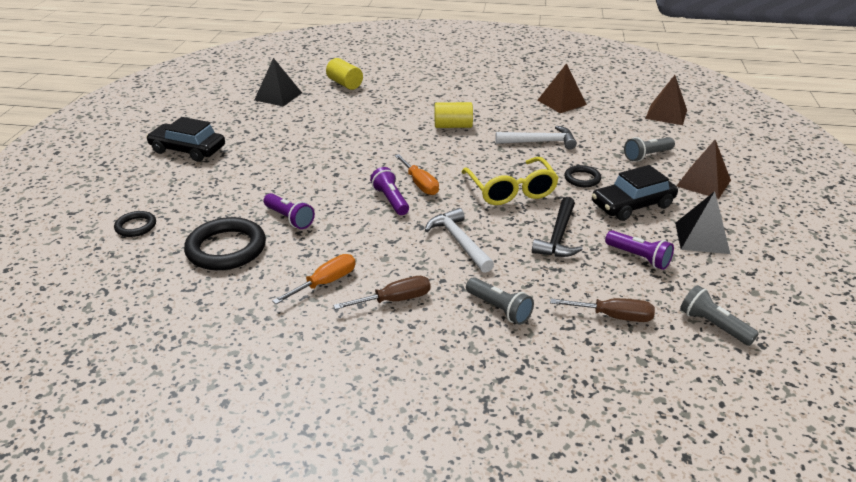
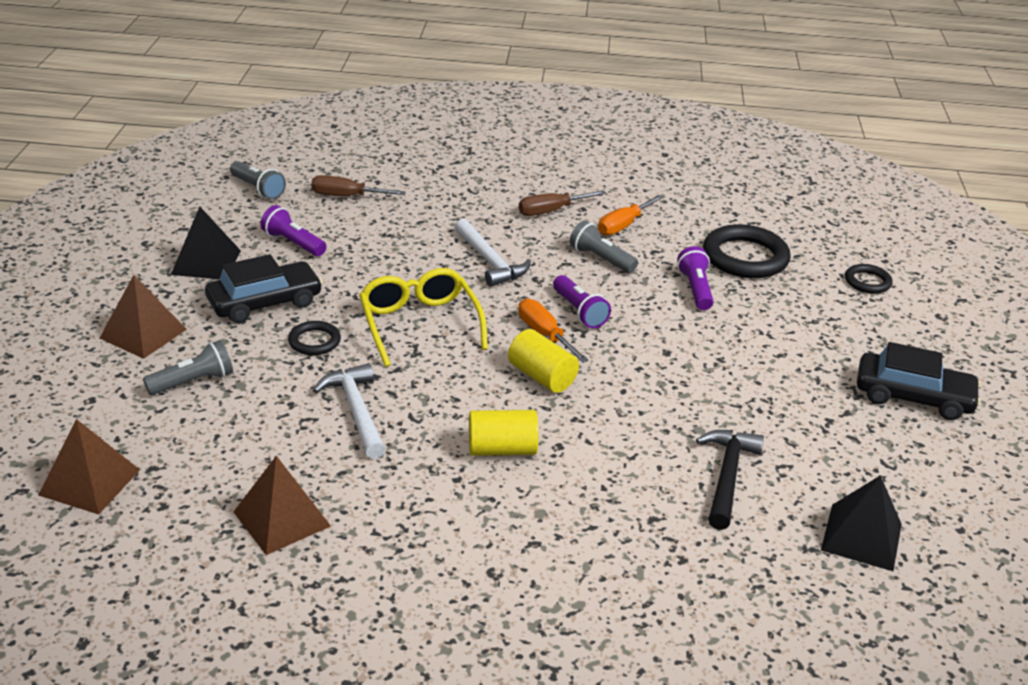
camera: 175 degrees right, 0 degrees up
purple flashlight [264,193,315,229] -> purple flashlight turned 45 degrees clockwise [677,246,714,310]
yellow cylinder [326,58,363,90] -> yellow cylinder moved to [508,329,579,393]
grey flashlight [466,277,534,325] -> grey flashlight moved to [570,220,638,273]
white hammer [495,126,577,150] -> white hammer turned 75 degrees clockwise [313,363,386,459]
black hammer [532,197,583,257] -> black hammer moved to [696,430,764,530]

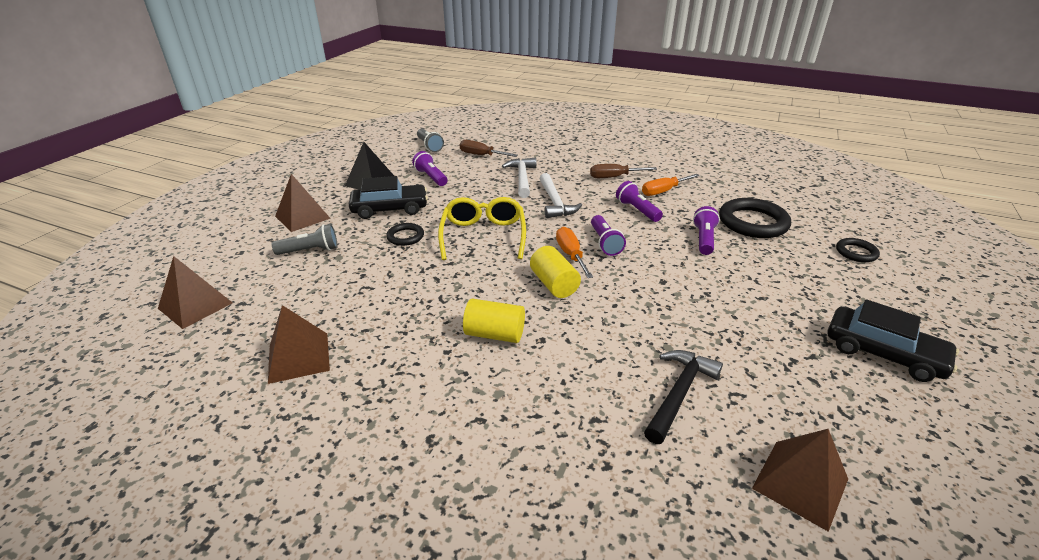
camera: 20 degrees right, 0 degrees up
white hammer [313,363,386,459] -> white hammer moved to [502,158,536,198]
grey flashlight [570,220,638,273] -> purple flashlight [616,181,663,222]
black pyramid [821,475,902,571] -> brown pyramid [752,429,848,532]

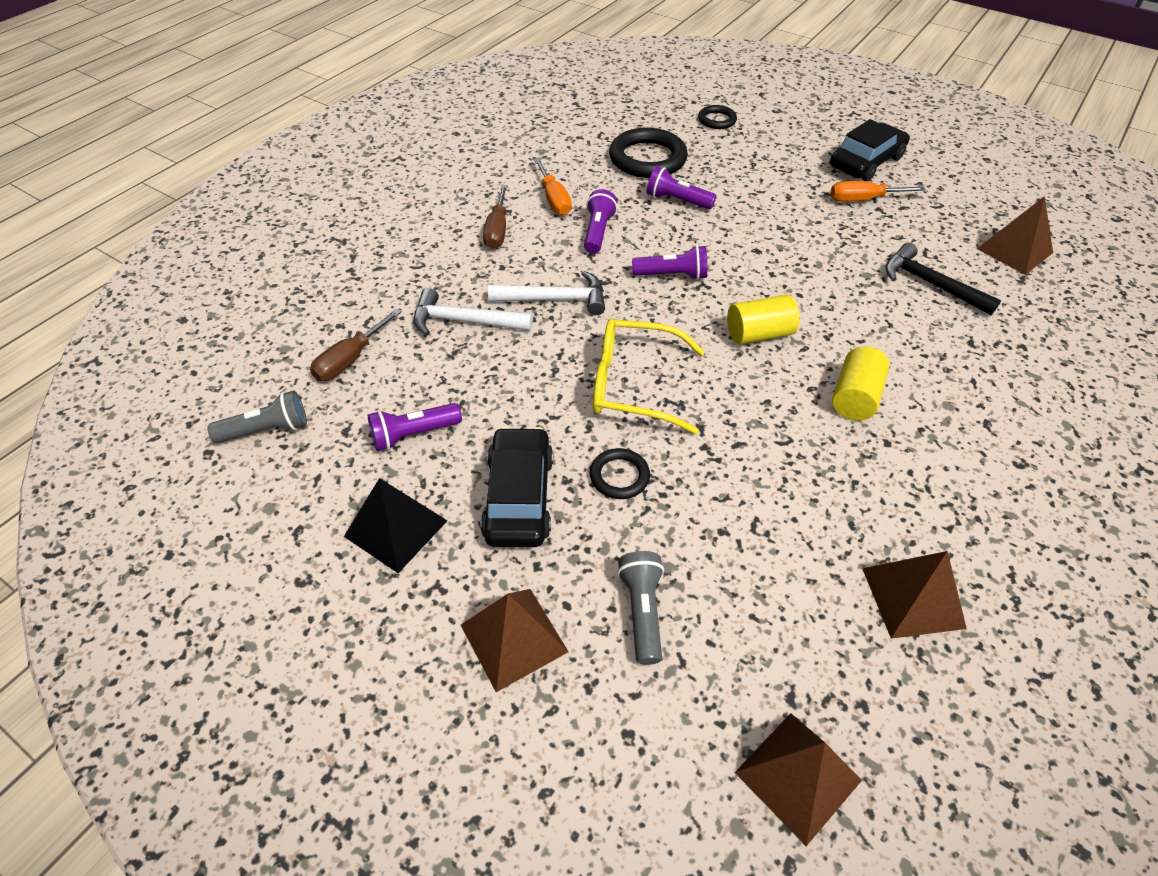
camera: 80 degrees left, 15 degrees up
orange screwdriver [556,227,593,278] -> orange screwdriver moved to [830,181,926,202]
purple flashlight [616,181,663,222] -> purple flashlight turned 120 degrees clockwise [584,189,617,254]

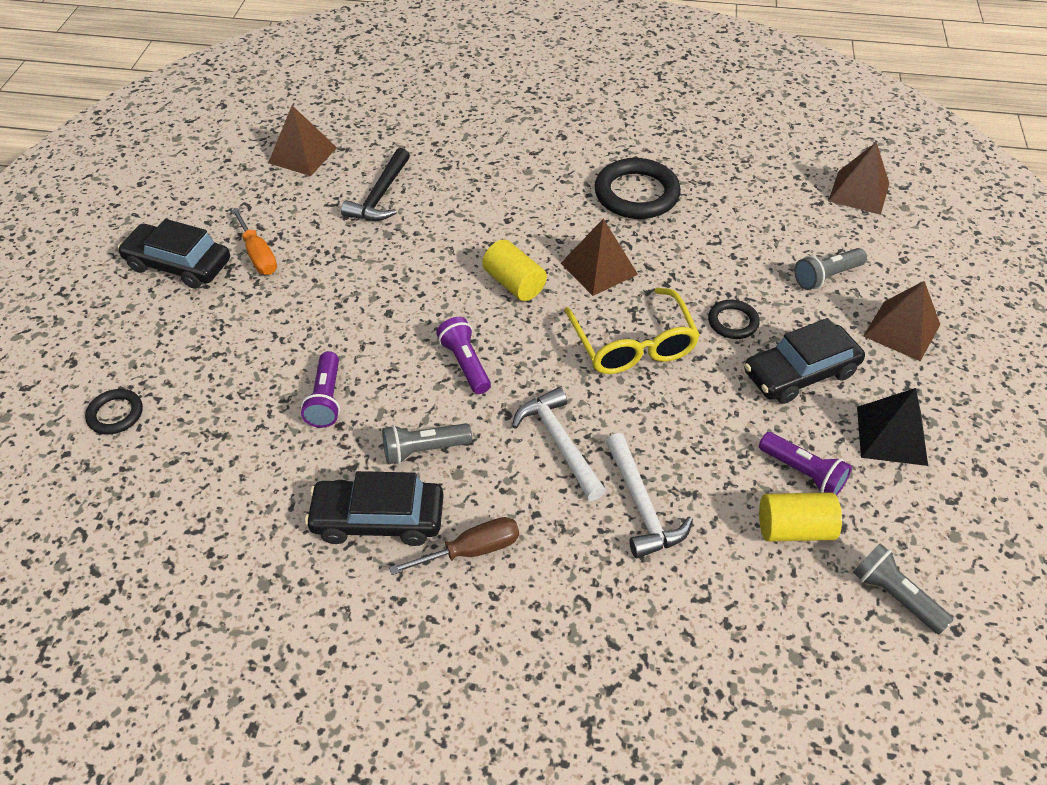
camera: 115 degrees left, 0 degrees up
brown screwdriver [310,308,402,381] -> none
orange screwdriver [534,158,572,215] -> black car [305,471,444,546]
purple flashlight [584,189,617,254] -> grey flashlight [382,423,472,464]
black ring [609,128,688,178] -> black ring moved to [595,158,681,219]
yellow cylinder [832,346,890,420] -> yellow cylinder moved to [759,492,842,542]
brown pyramid [862,551,967,639] -> brown pyramid moved to [561,218,638,296]

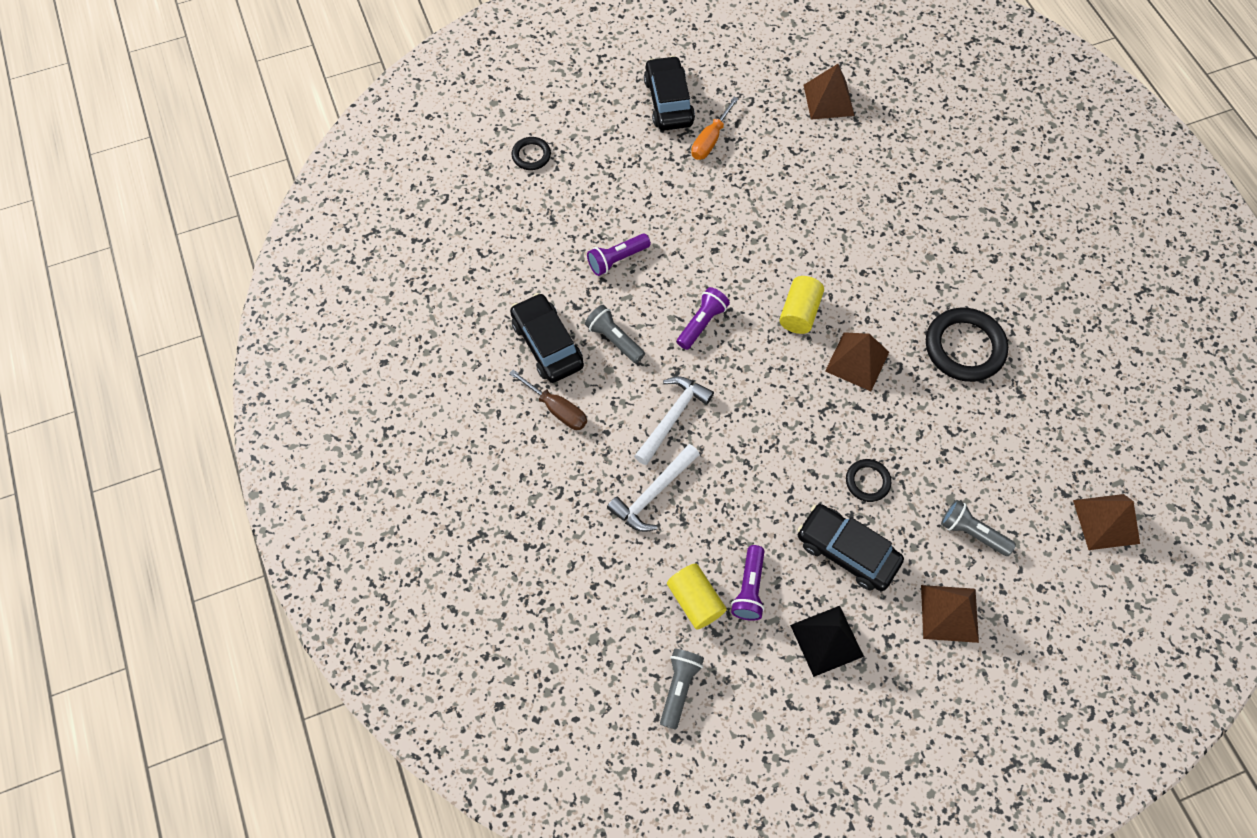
camera: 60 degrees right, 15 degrees up
black hammer [341,148,410,221] -> none
yellow glasses [564,288,700,374] -> none

